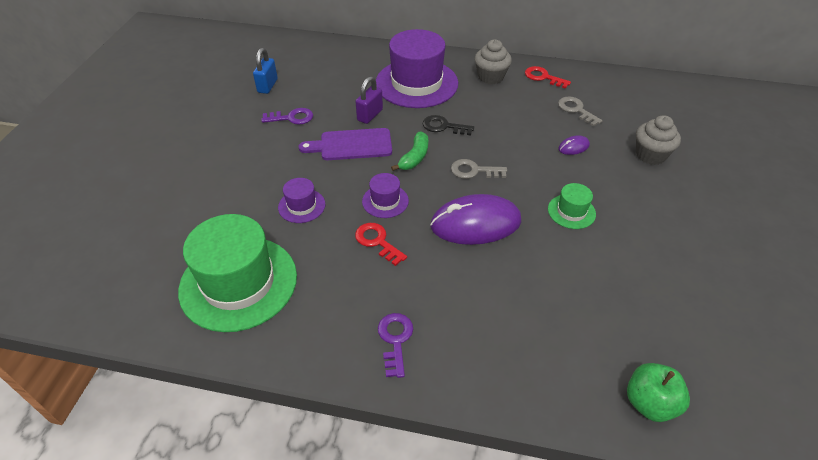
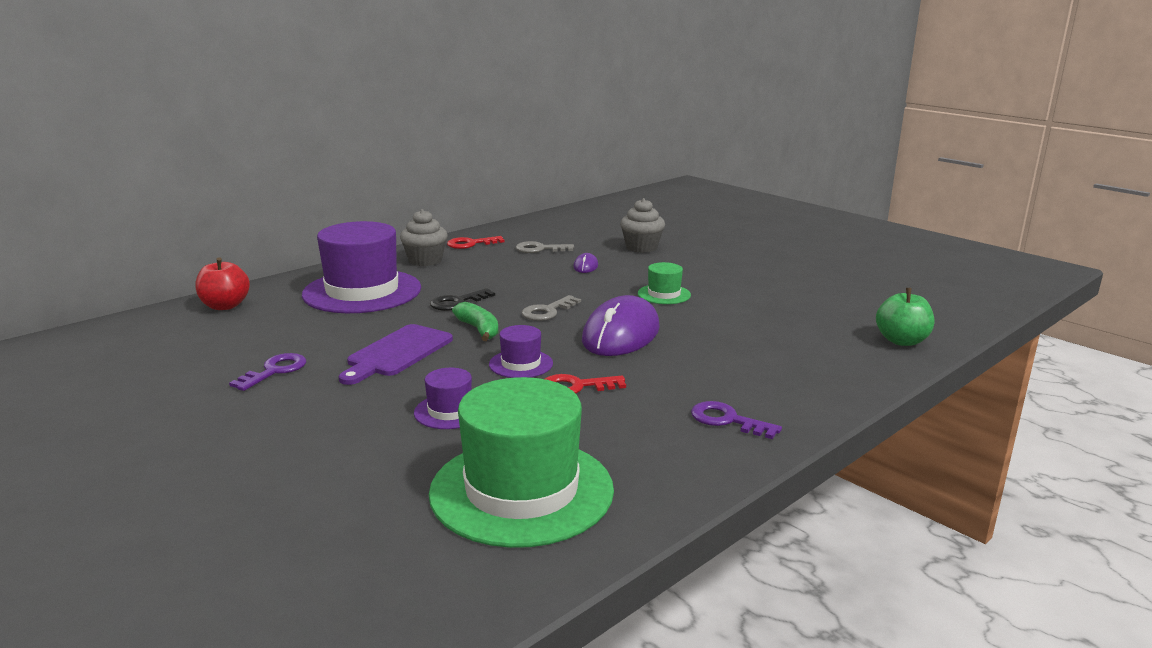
camera: 55 degrees left, 25 degrees down
blue padlock [253,48,278,94] -> none
purple padlock [355,76,383,124] -> none
none -> red apple [195,257,250,310]

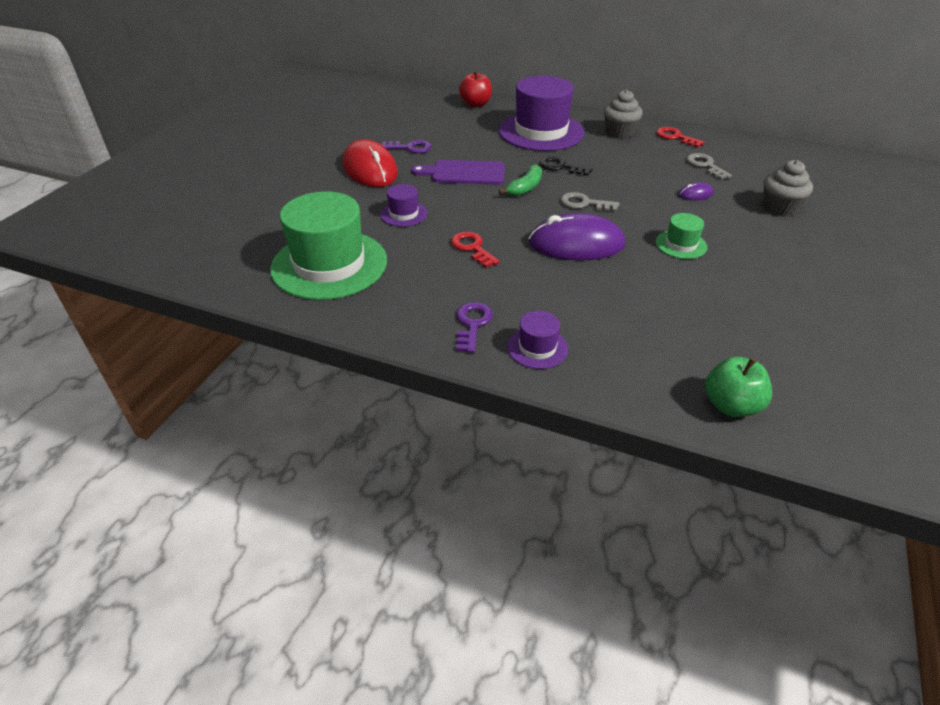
camera: 65 degrees right, 20 degrees up
purple hat [489,325,553,378] -> purple hat moved to [507,311,568,369]
none -> red mouse [342,139,398,187]

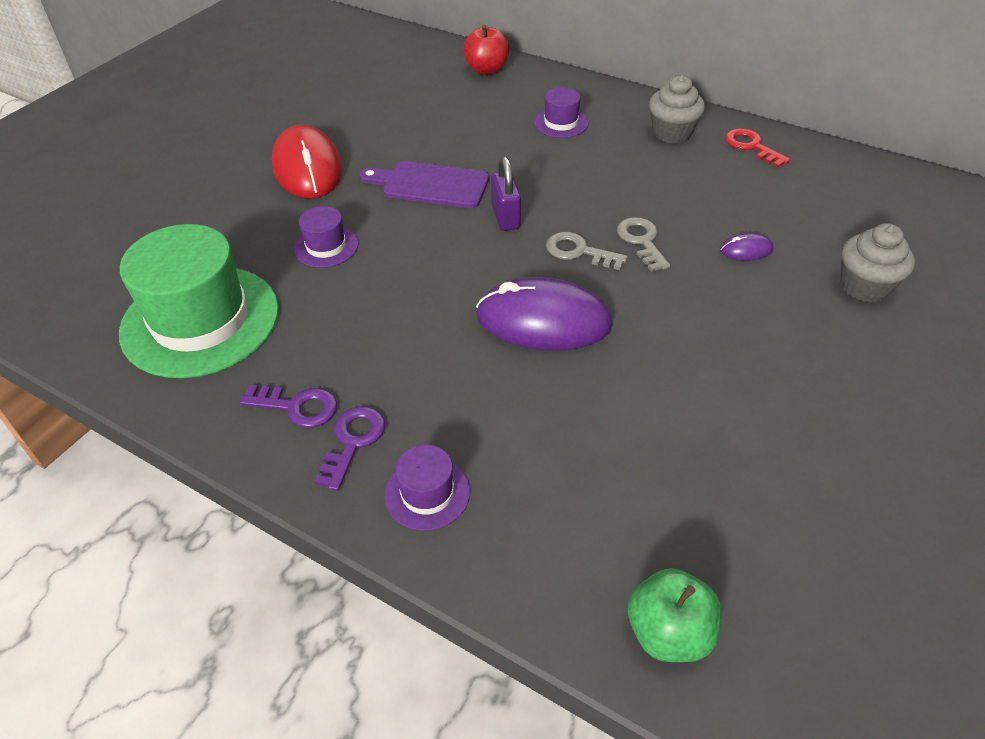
camera: 10 degrees right, 5 degrees up
purple key [382,140,431,153] -> purple key moved to [239,385,337,428]
red key [451,232,500,268] -> none
purple hat [499,76,584,151] -> purple hat [534,87,588,138], size x0.46
green banana [499,164,542,196] -> purple padlock [491,156,521,231]
black key [540,156,593,176] -> none
green hat [656,213,707,259] -> none
grey key [687,153,732,179] -> grey key moved to [617,217,671,272]

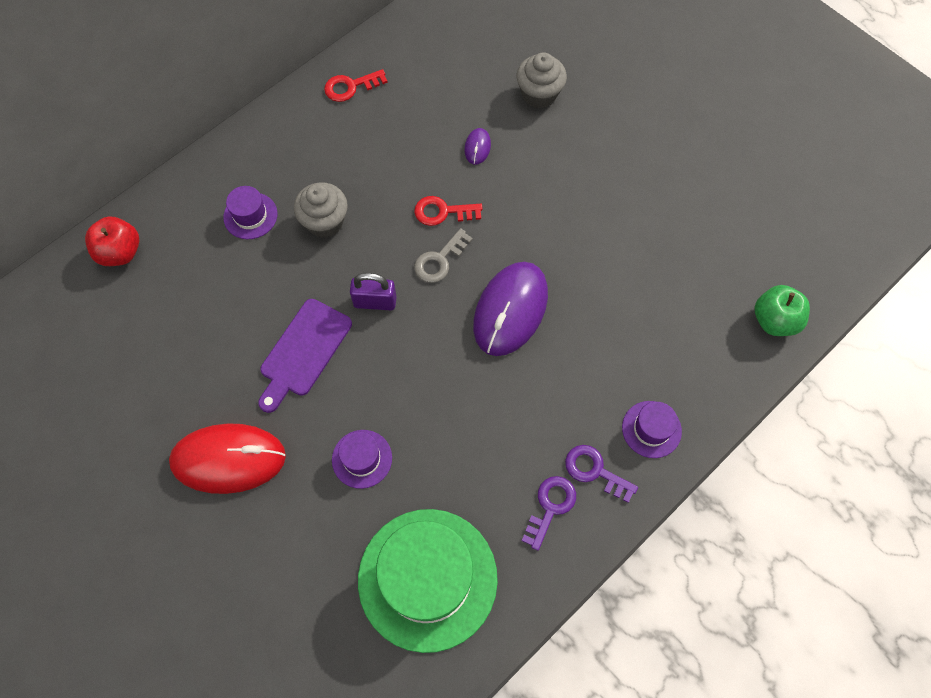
camera: 75 degrees left, 20 degrees up
grey key [617,217,671,272] -> red key [414,196,482,226]
grey cupcake [649,75,705,143] -> grey cupcake moved to [294,182,348,238]

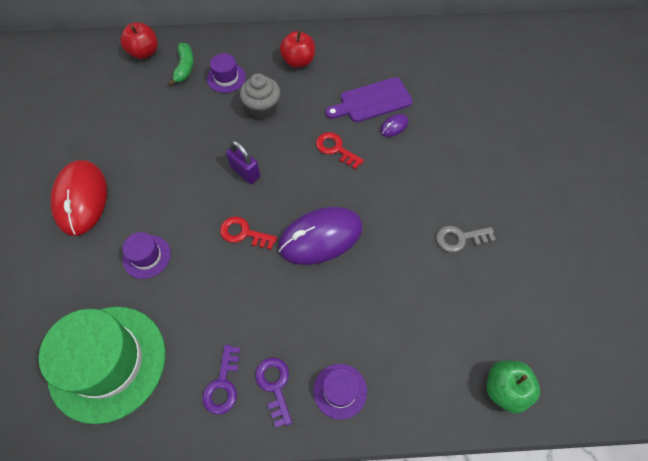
camera: 40 degrees right, 5 degrees down
red mouse [169,423,286,494] -> red mouse turned 45 degrees clockwise [51,160,107,236]
purple cutting board [258,299,352,413] -> purple cutting board moved to [325,77,413,122]
red key [324,69,388,102] -> red key moved to [220,216,277,250]
grey key [414,228,473,283] -> grey key moved to [436,226,496,252]
grey cupcake [517,52,567,108] -> none
purple key [522,476,576,551] -> purple key turned 120 degrees clockwise [202,345,240,414]
none -> green banana [168,43,194,86]
none -> red apple [280,31,315,68]

